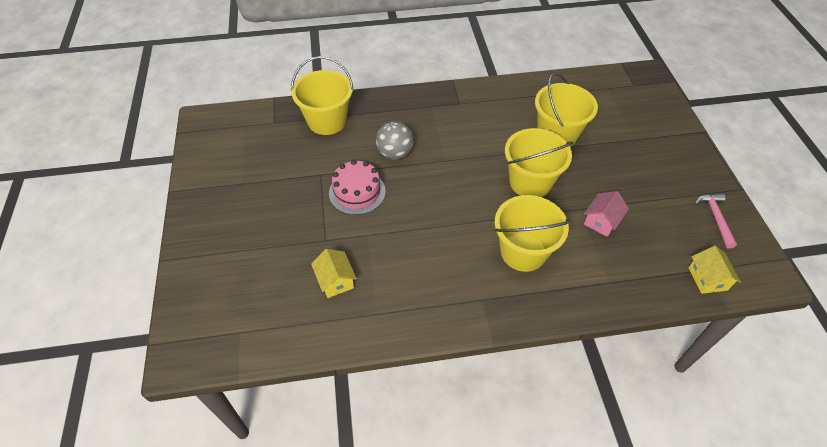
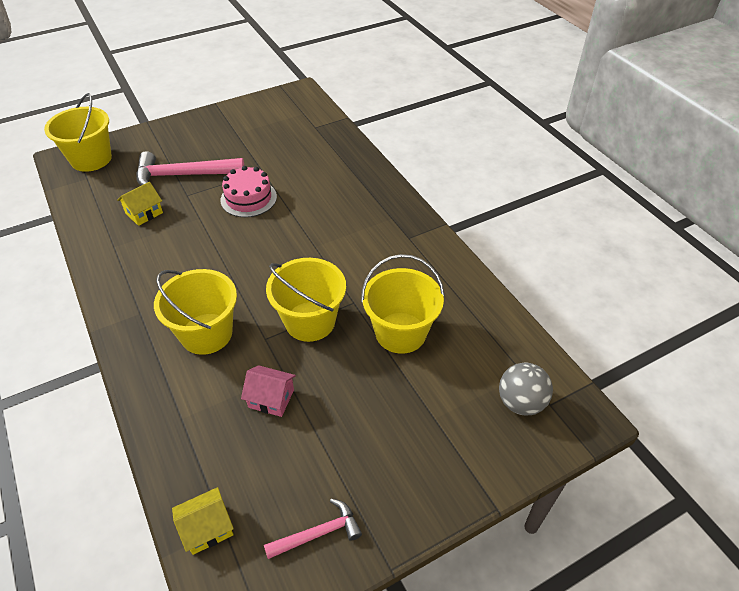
camera: 70 degrees right, 5 degrees down
yellow bucket [291,56,354,135] -> yellow bucket moved to [44,93,112,172]
grey ball [376,122,413,160] -> grey ball moved to [499,363,553,415]
none -> pink hammer [136,151,244,186]

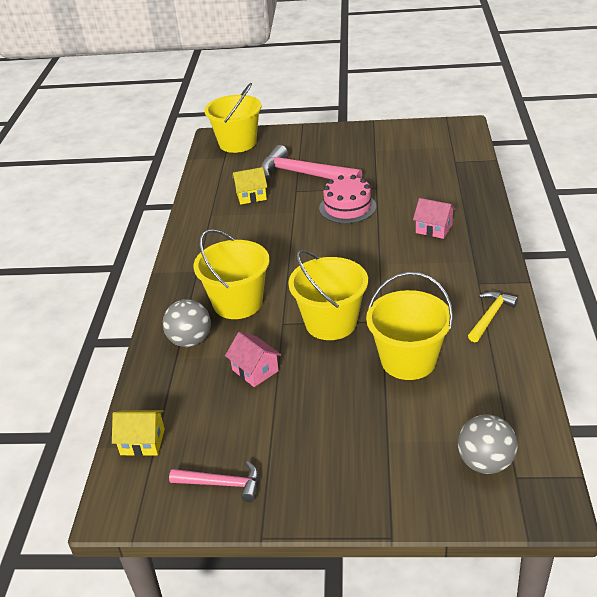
camera: 35 degrees right, 10 degrees down
none -> grey ball [163,299,211,347]
none -> pink house [413,198,456,239]
none -> yellow hammer [468,291,518,342]

